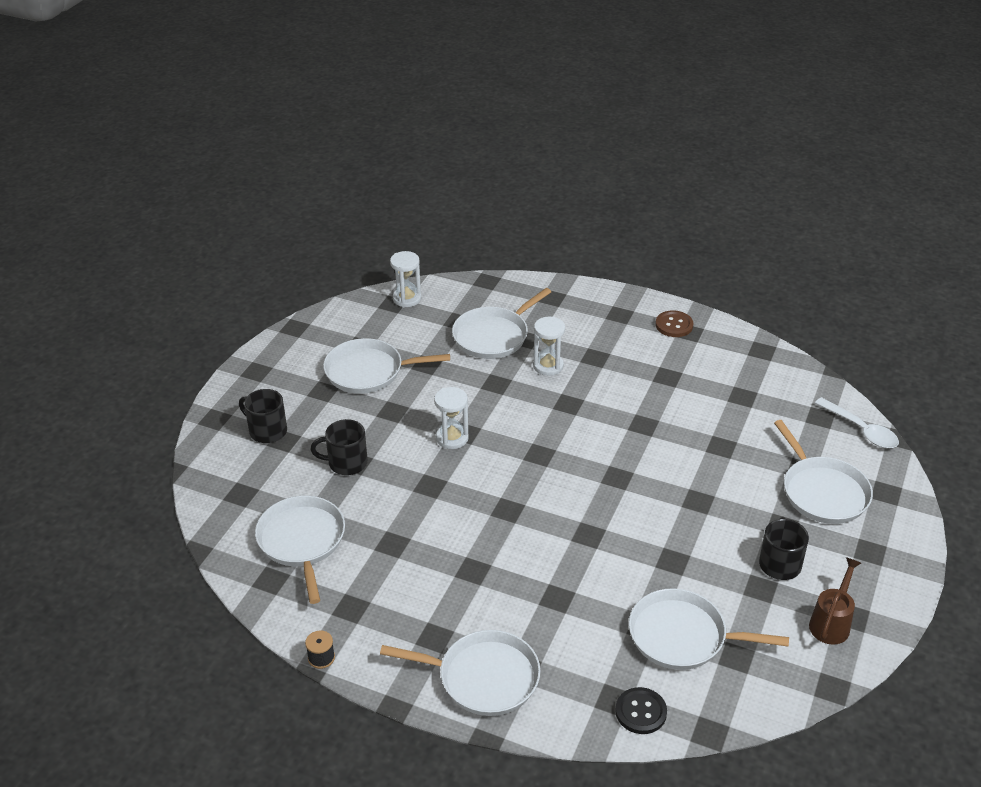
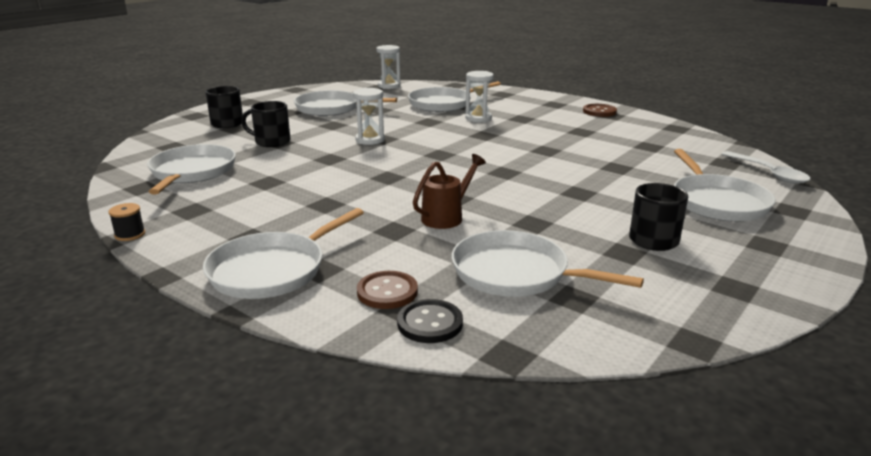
camera: 15 degrees right, 15 degrees down
white pan [380,630,540,716] -> white pan turned 105 degrees clockwise [203,208,364,299]
brown watering can [809,557,861,645] -> brown watering can moved to [413,154,486,229]
none -> brown button [357,271,418,309]

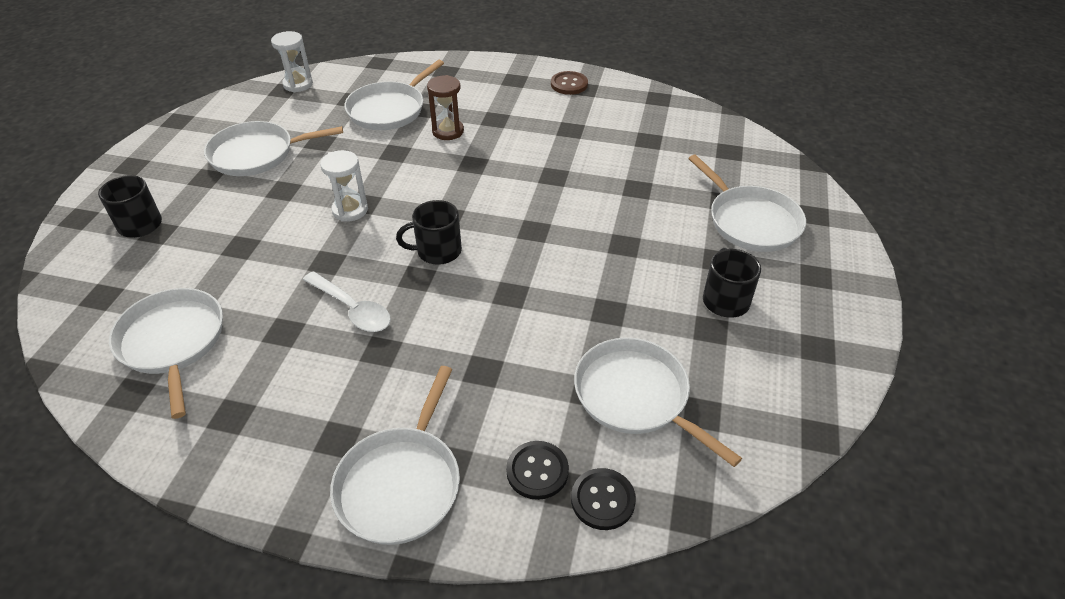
camera: 25 degrees left, 20 degrees up
black spool [108,203,145,241] -> none
black mug [241,101,291,147] -> black mug moved to [396,200,462,265]
brown button [357,271,418,309] -> black button [506,441,569,500]
brown watering can [413,154,486,229] -> none
white pan [451,230,644,297] -> white pan turned 45 degrees clockwise [574,338,742,467]
white hourglass [465,71,494,123] -> brown hourglass [427,75,464,140]
white spoon [721,151,810,184] -> white spoon moved to [303,272,391,332]

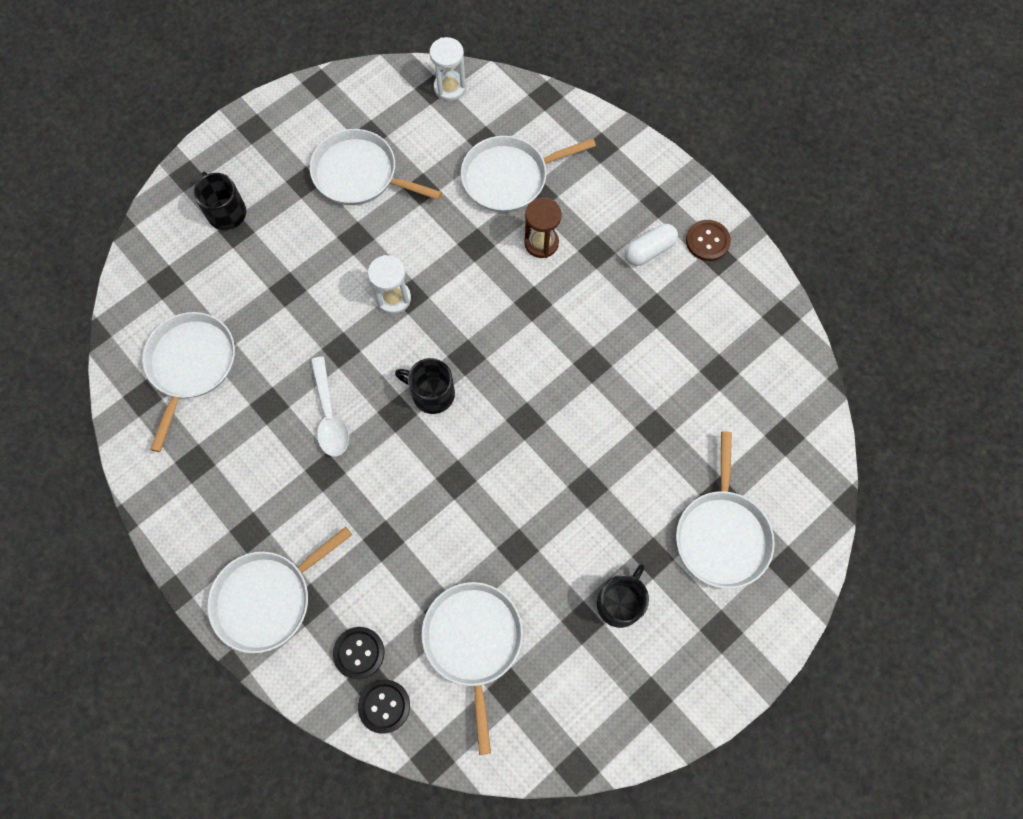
camera: 35 degrees right, 25 degrees up
none -> white capsule [625,224,678,266]

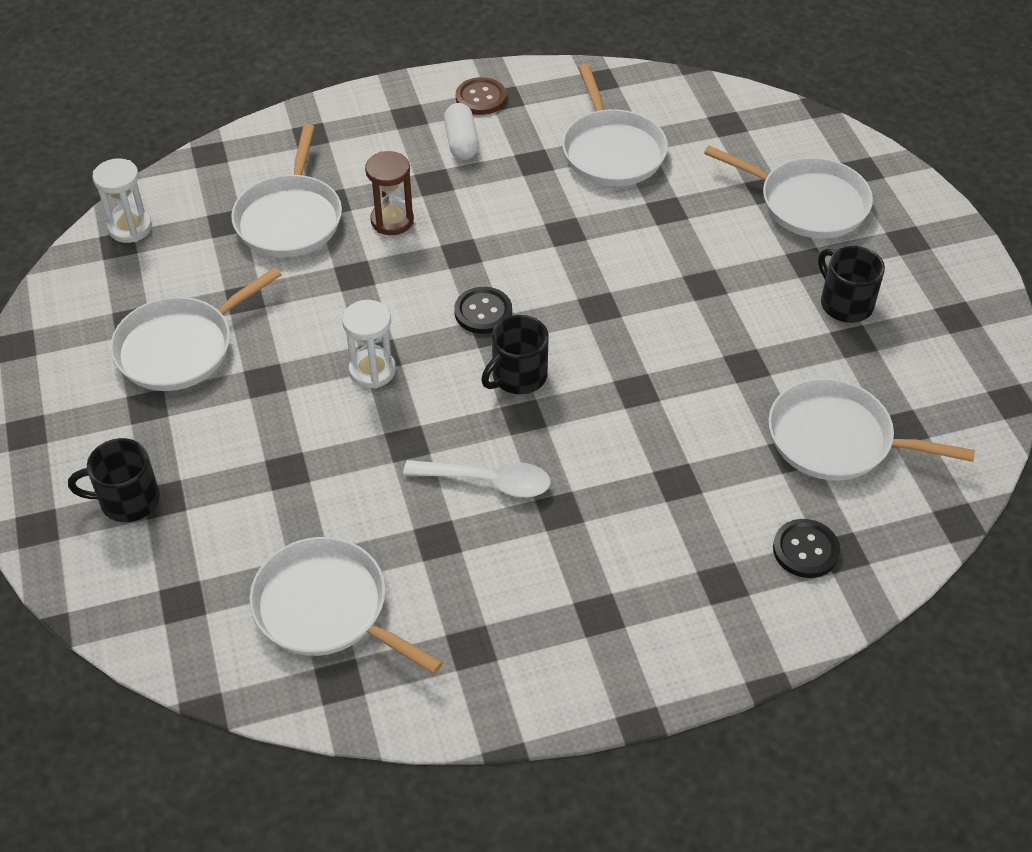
camera: 65 degrees left, 20 degrees down
white pan [207,527,352,653] -> white pan moved to [562,64,668,186]
black button [358,679,410,734] -> black button moved to [454,287,512,334]

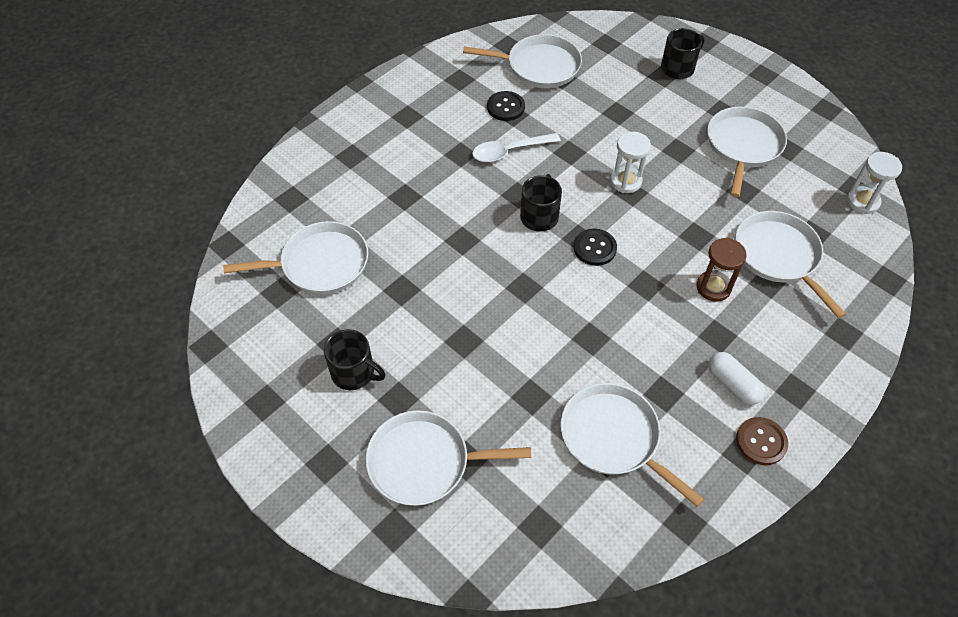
camera: 150 degrees right, 5 degrees up
black button [773,519,840,578] -> black button moved to [487,91,525,121]

